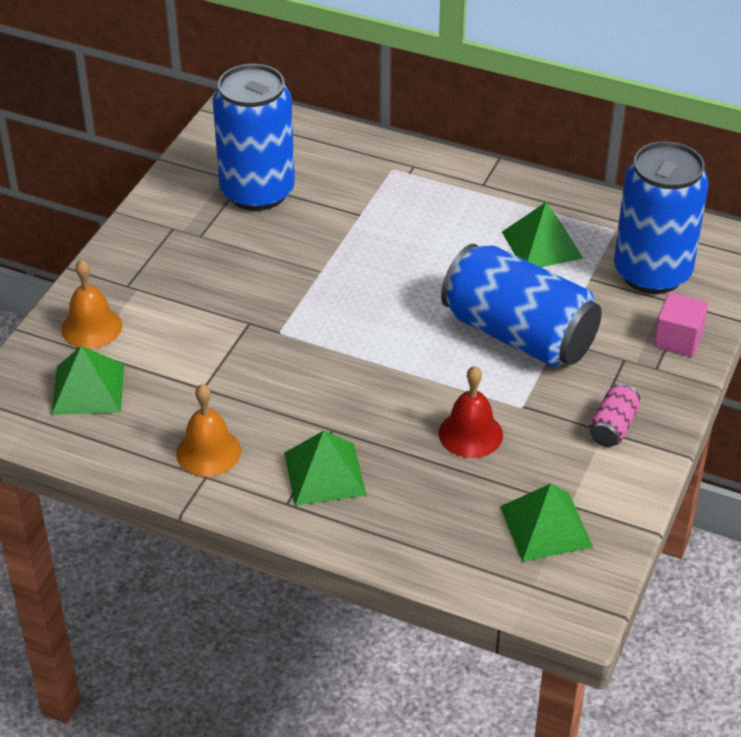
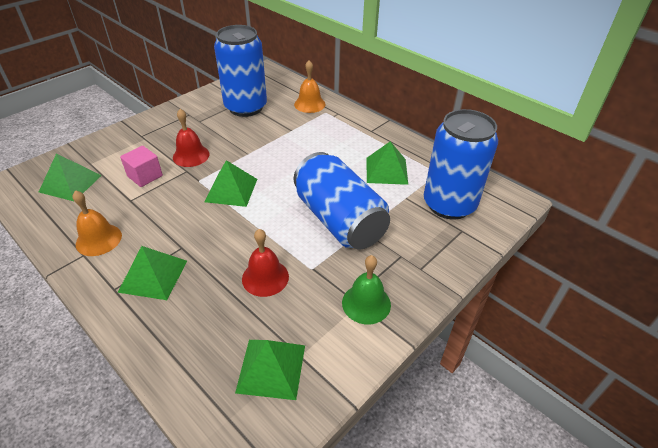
camera: 20 degrees right, 0 degrees up
orange bell [61,259,122,349] -> orange bell moved to [294,60,326,113]
pink can [589,384,640,447] -> green bell [342,255,391,324]
pink cube [654,293,708,357] -> pink cube moved to [120,146,163,187]
none -> red bell [173,109,210,167]
none -> green pyramid [204,160,257,207]

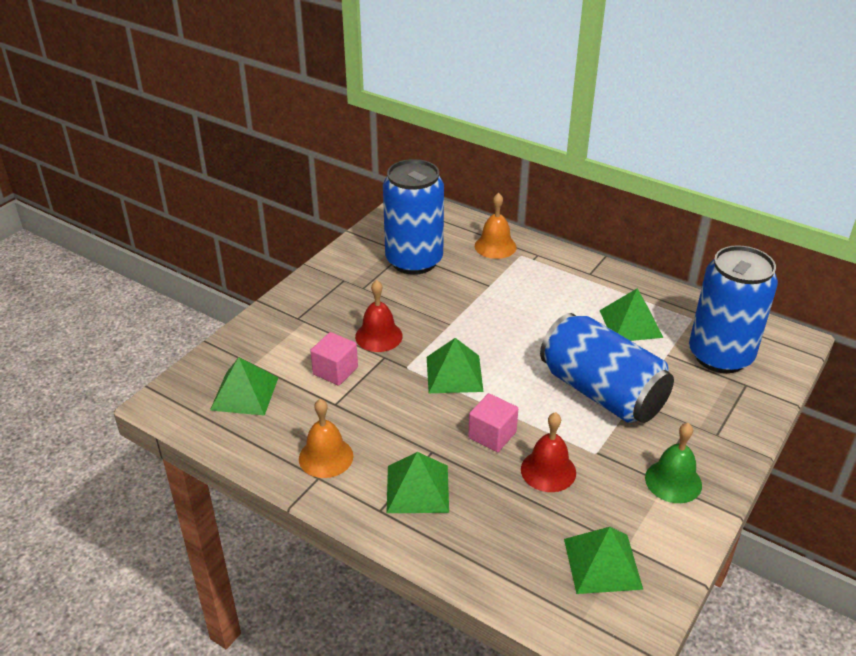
camera: 10 degrees left, 5 degrees down
none -> pink cube [468,393,518,452]

